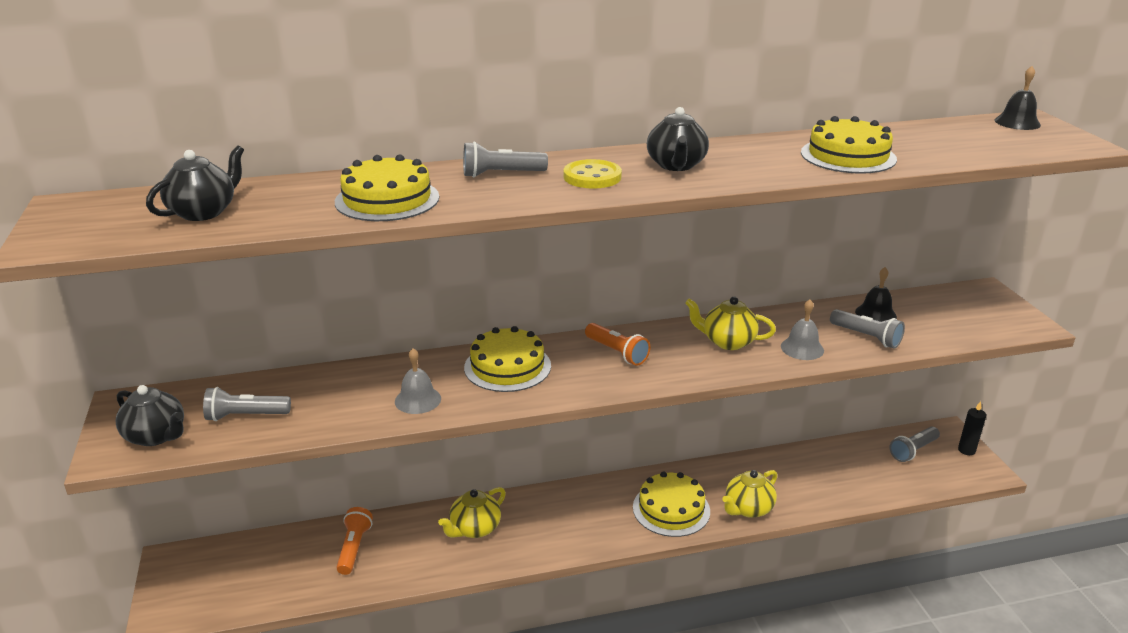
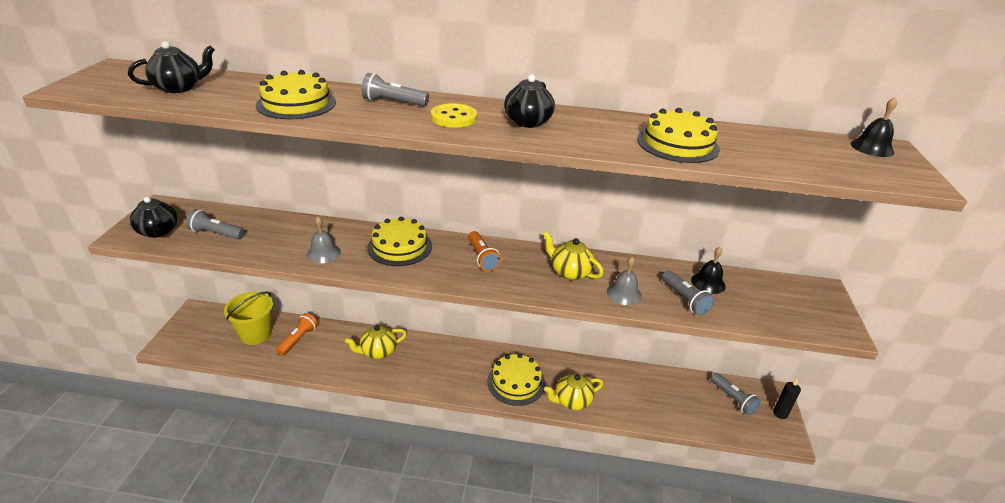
camera: 20 degrees right, 5 degrees up
grey flashlight [890,427,940,462] -> grey flashlight turned 105 degrees counterclockwise [711,373,761,415]
none -> yellow bucket [224,291,273,345]

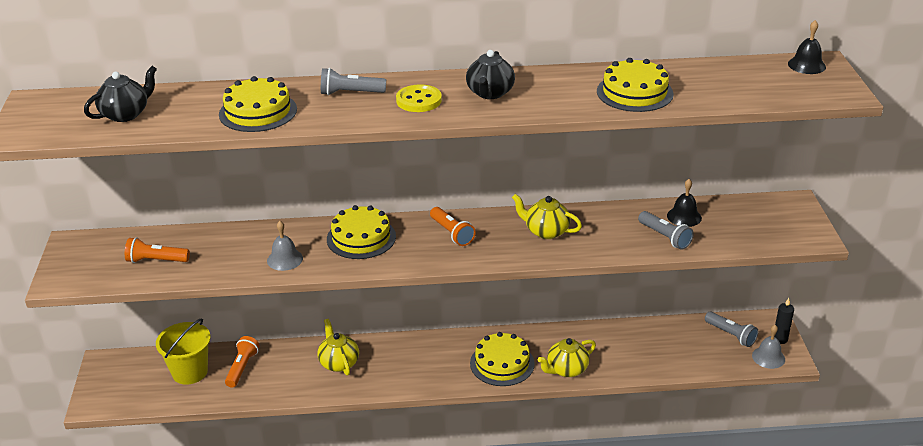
camera: 10 degrees left, 0 degrees up
black teapot [130,196,178,238] -> none
grey flashlight [186,209,245,240] -> orange flashlight [125,237,190,263]
yellow teapot [345,325,407,359] -> yellow teapot turned 105 degrees clockwise [317,319,359,376]
grey bell [607,256,642,305] -> grey bell moved to [752,325,785,369]

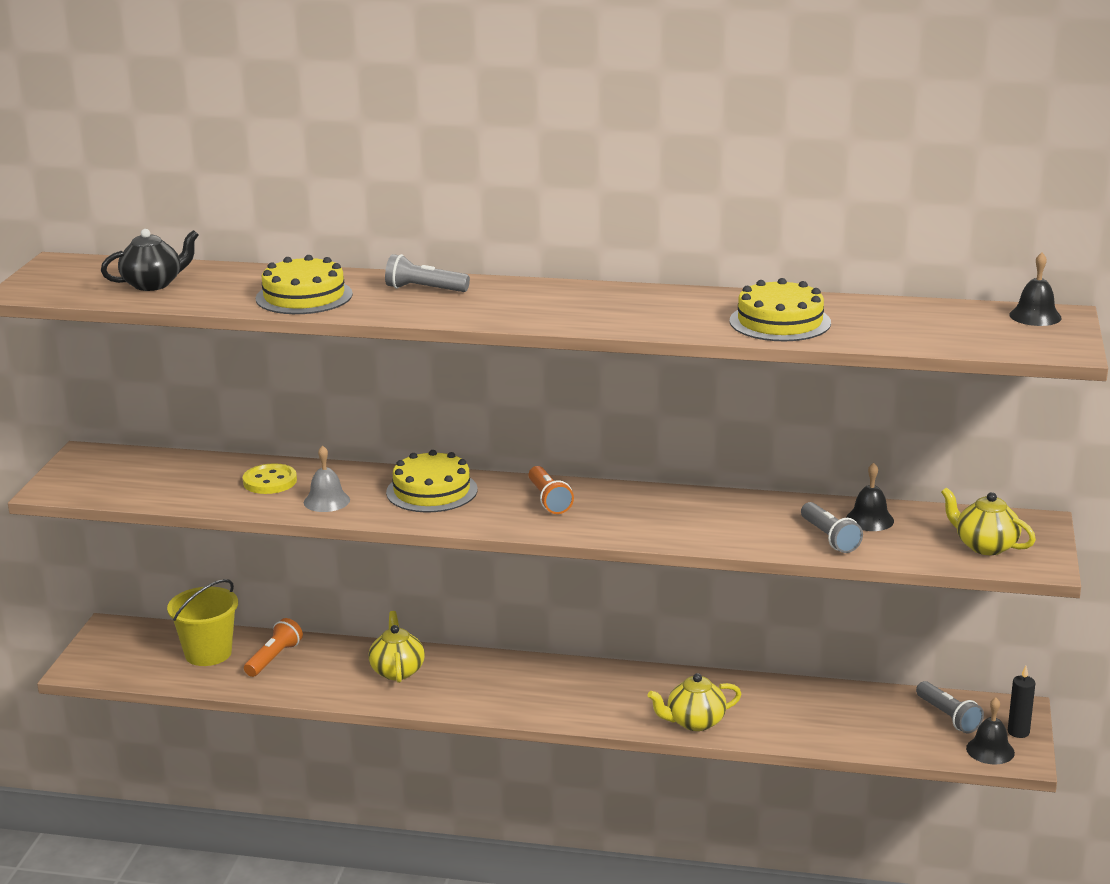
camera: 15 degrees right, 10 degrees down
orange flashlight [125,237,190,263] -> none
yellow button [396,84,442,112] -> yellow button moved to [243,463,297,494]
black teapot [466,50,515,99] -> none
yellow cake [470,332,535,386] -> none
yellow teapot [512,194,582,239] -> yellow teapot moved to [941,487,1036,555]
grey bell [752,325,785,369] -> black bell [966,697,1015,764]

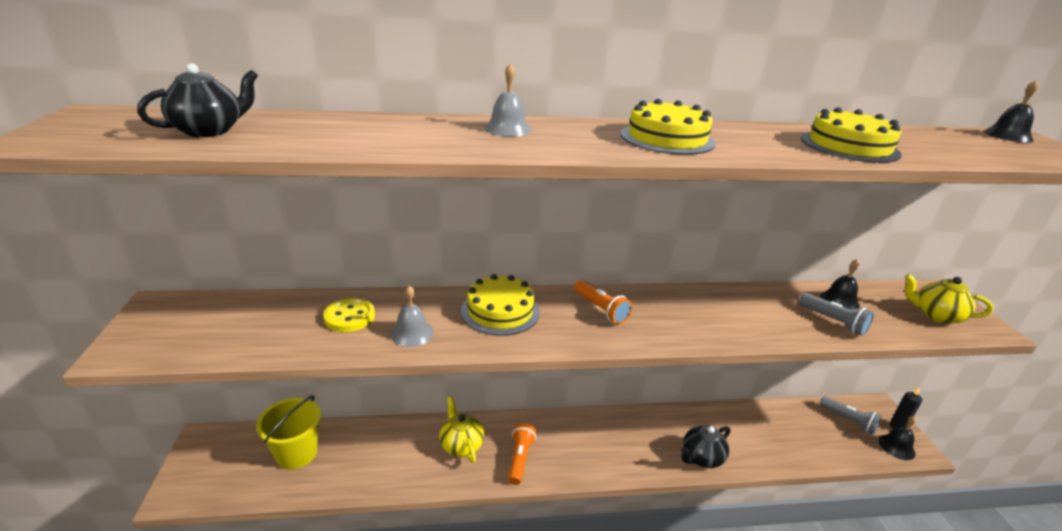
camera: 20 degrees left, 5 degrees up
orange flashlight [244,618,303,677] -> orange flashlight moved to [508,423,536,485]
yellow cake [255,255,353,314] -> yellow cake moved to [621,99,716,155]
grey flashlight [385,254,470,292] -> grey bell [484,63,532,137]
yellow teapot [648,673,741,731] -> black teapot [681,425,730,468]

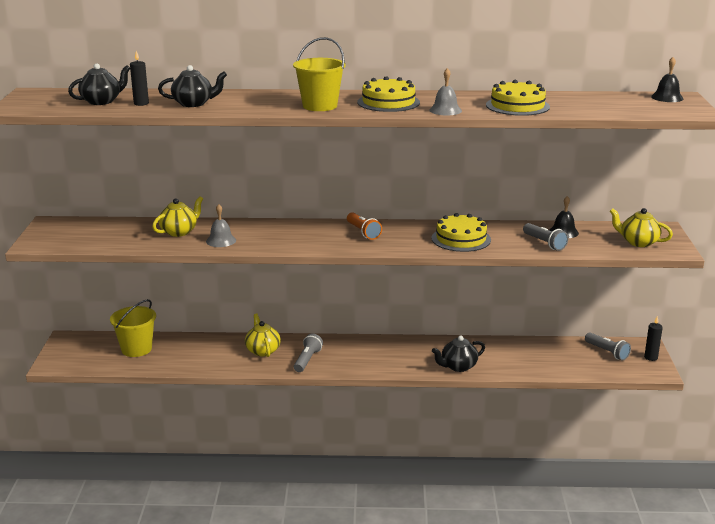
camera: 10 degrees right, 5 degrees down
yellow button [323,298,375,332] -> yellow teapot [152,196,203,237]
yellow cake [461,274,540,336] -> yellow cake moved to [431,213,491,252]
grey bell [484,63,532,137] -> grey bell moved to [429,68,462,115]
orange flashlight [508,423,536,485] -> grey flashlight [294,334,323,372]
black bell [879,416,917,460] -> none
none -> black candle [130,51,149,106]
none -> black teapot [158,65,227,107]
none -> yellow bucket [293,37,346,111]

